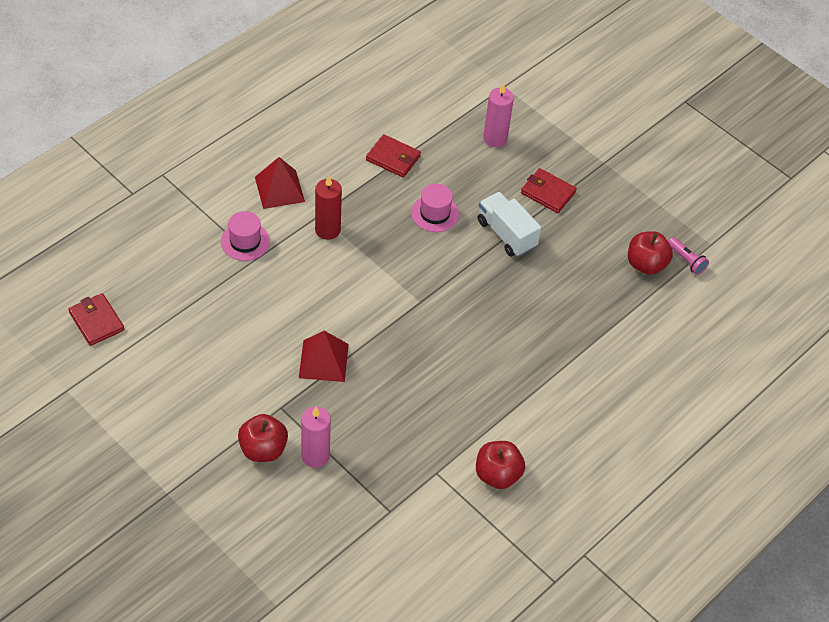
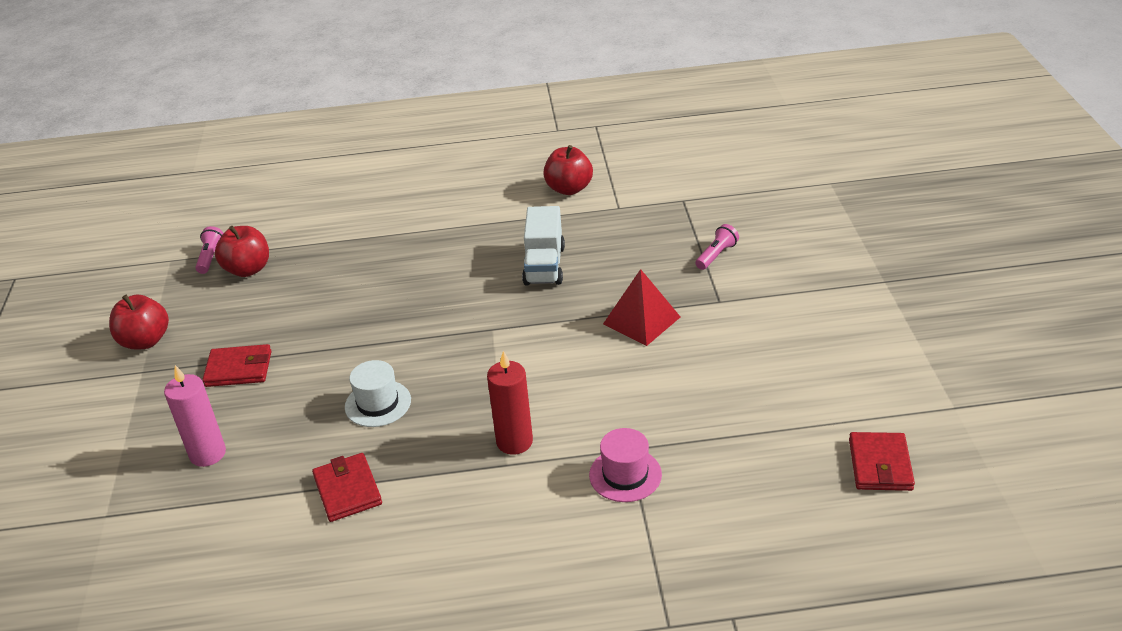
camera: 135 degrees left, 15 degrees down
red apple [238,414,288,462] -> red apple moved to [109,294,169,350]
red pyramid [255,157,305,209] -> none
pink candle [301,406,331,468] -> pink flashlight [695,224,739,270]
pink hat [411,184,459,232] -> white hat [345,360,411,427]
white truck [478,192,541,257] -> white truck moved to [522,206,565,285]
red wallet [521,168,577,213] -> red wallet turned 75 degrees counterclockwise [202,344,271,387]

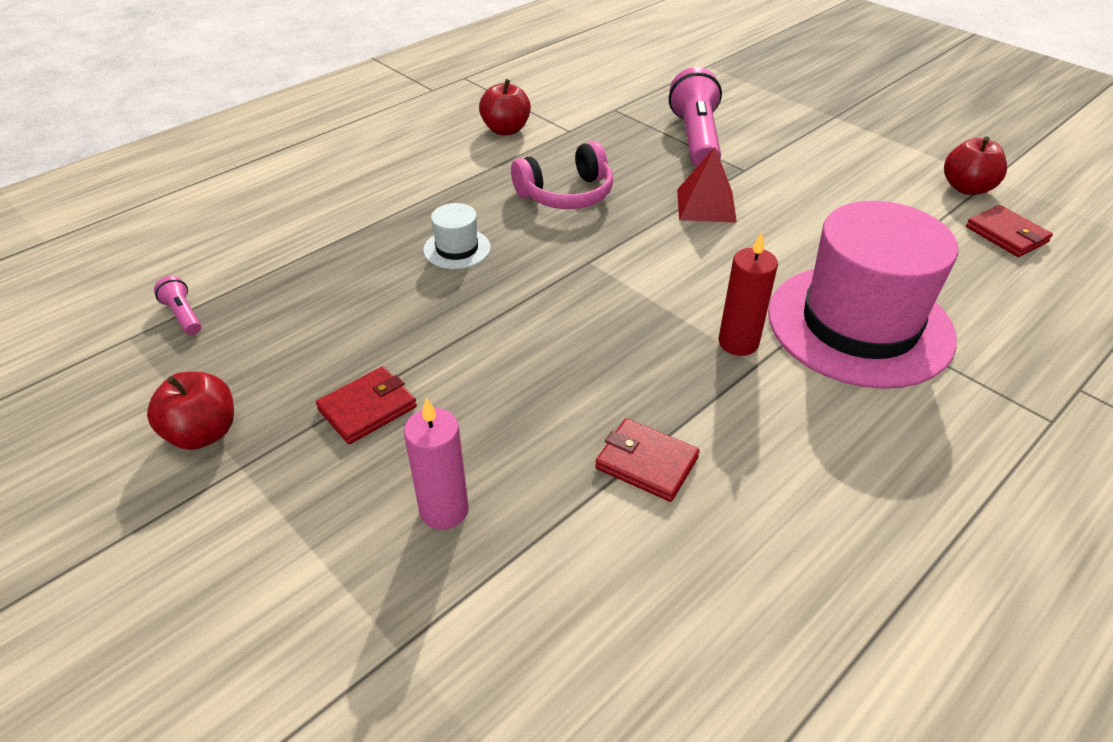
camera: 40 degrees left, 5 degrees up
red apple [215,226,269,277] -> red apple moved to [944,137,1007,195]
white hat [345,360,411,427] -> white hat moved to [423,203,491,269]
white truck [522,206,565,285] -> pink headphones [511,141,613,209]
pink hat [589,428,662,502] -> pink hat [768,201,958,389], size x2.42
pink flashlight [695,224,739,270] -> pink flashlight [669,67,722,167], size x2.25

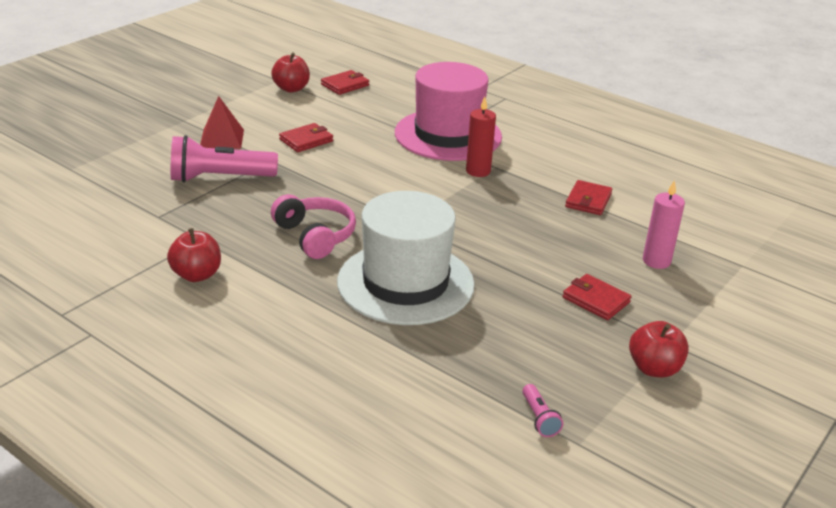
camera: 100 degrees left, 10 degrees down
pink flashlight [154,276,201,335] -> pink flashlight turned 60 degrees counterclockwise [522,384,563,437]
white hat [423,203,491,269] -> white hat [337,191,475,325], size x2.42
red pyramid [677,147,737,223] -> red pyramid moved to [200,96,244,149]
none -> red wallet [279,123,333,152]

